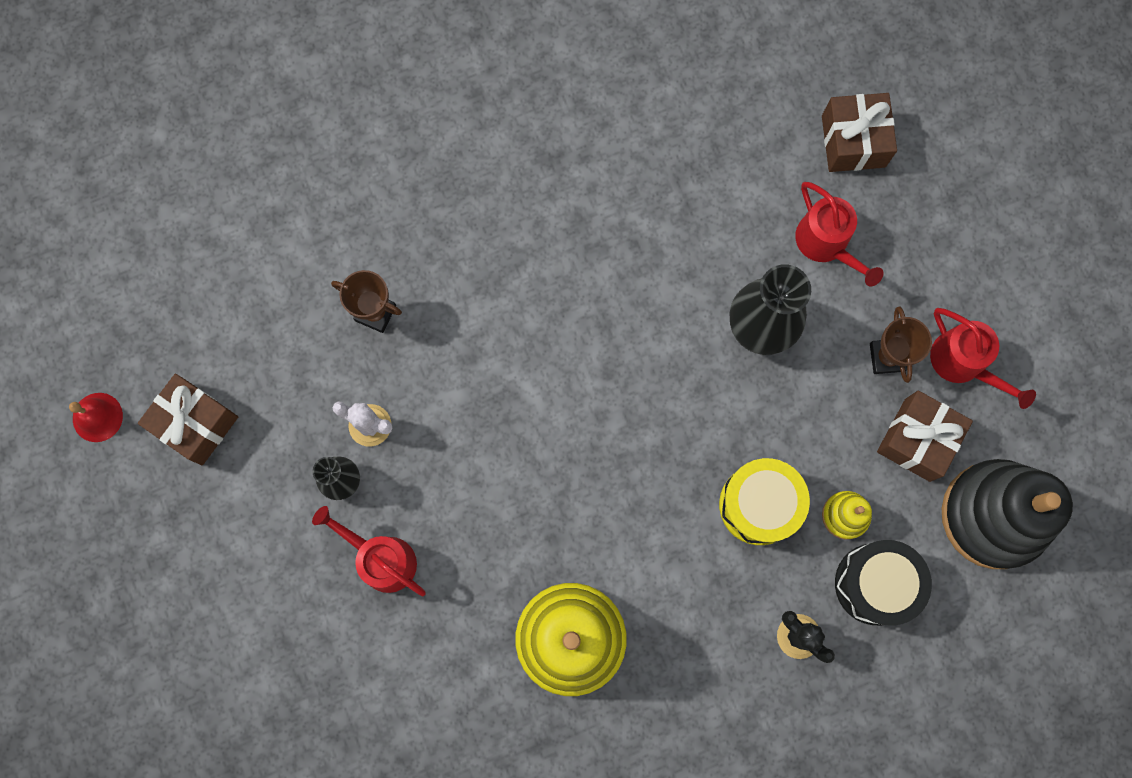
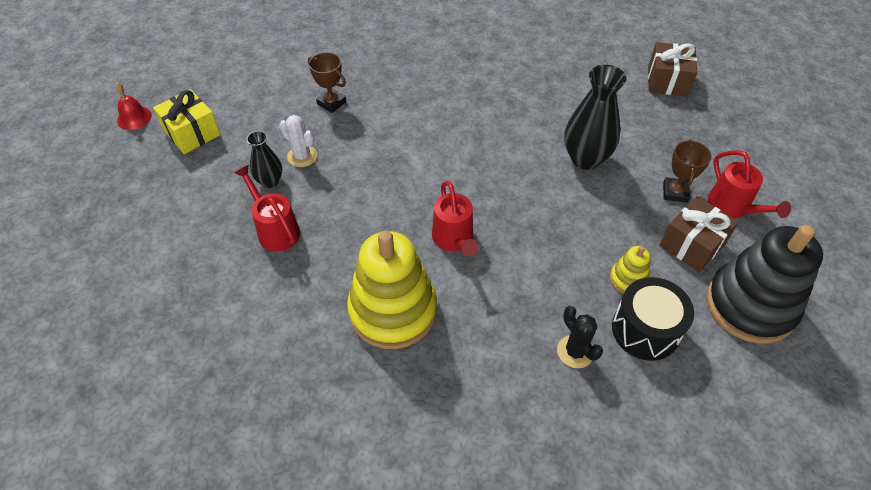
camera: 15 degrees right, 25 degrees down
brown gift [138,374,238,465] -> yellow gift [153,89,221,154]
yellow drum [719,458,810,545] -> none
red watering can [795,182,884,286] -> red watering can moved to [432,181,479,256]

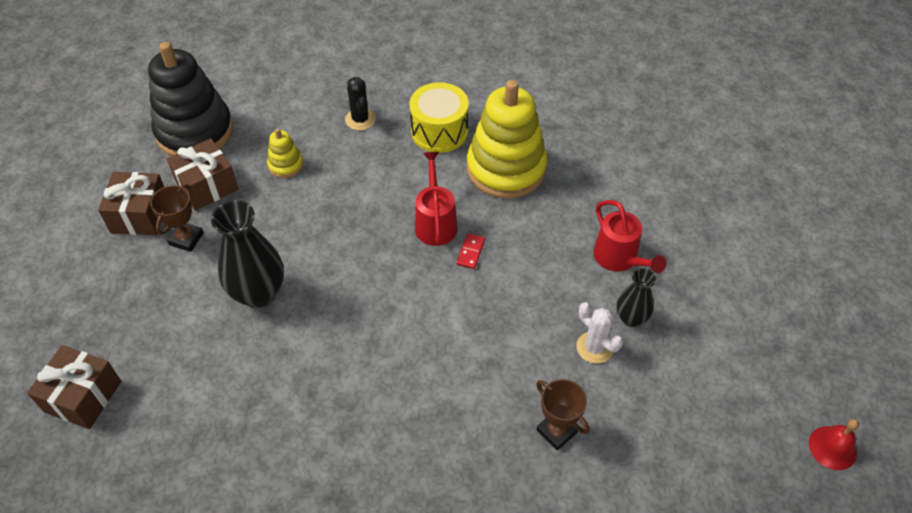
camera: 170 degrees left, 0 degrees up
yellow gift [153,89,221,154] -> none
black drum [612,277,694,361] -> none
red watering can [708,150,791,218] -> brown gift [98,172,164,235]
none -> yellow drum [410,82,469,153]
none -> red domino [457,233,485,269]

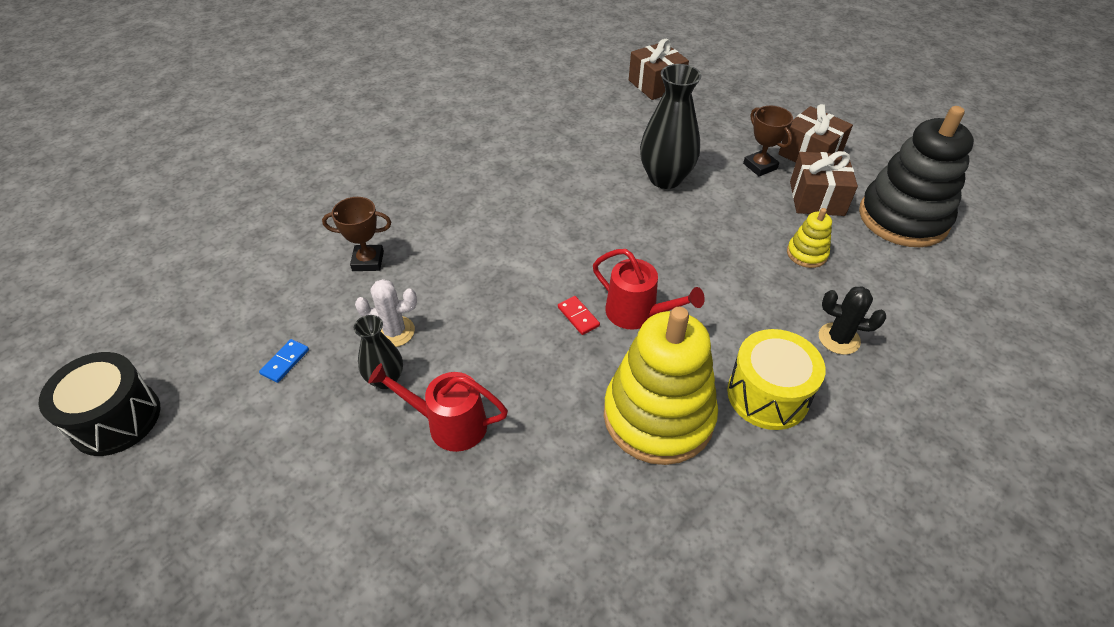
camera: 130 degrees right, 5 degrees down
red bell [809,419,859,470] -> black drum [39,352,161,456]
none -> blue domino [259,339,309,383]

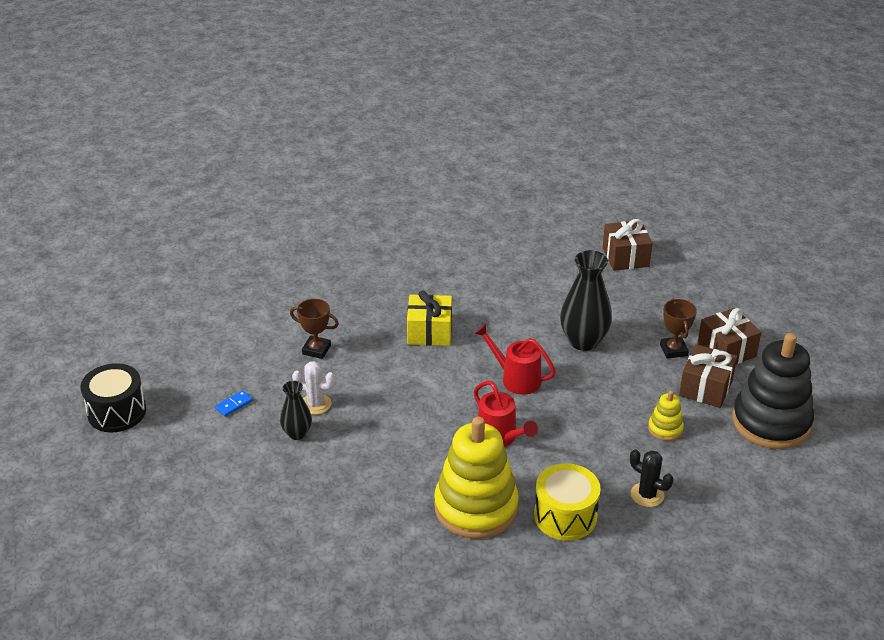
camera: 20 degrees right, 10 degrees down
red watering can [368,363,508,452] -> red watering can moved to [474,324,556,395]
red domino [558,296,600,335] -> none
none -> yellow gift [407,291,452,346]

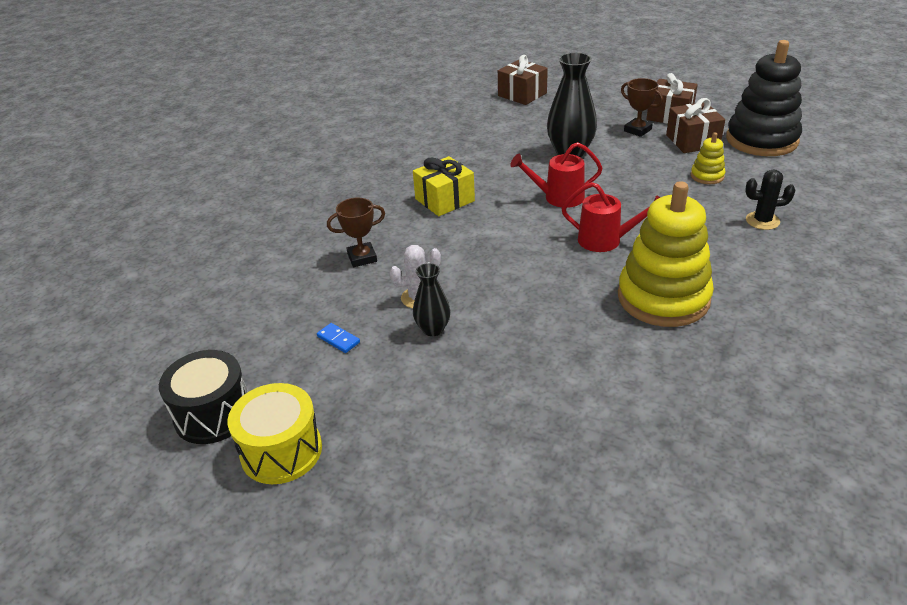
camera: 35 degrees left, 0 degrees up
blue domino [215,390,253,417] -> blue domino turned 60 degrees counterclockwise [317,323,360,353]
yellow drum [534,463,601,541] -> yellow drum moved to [228,383,322,484]

